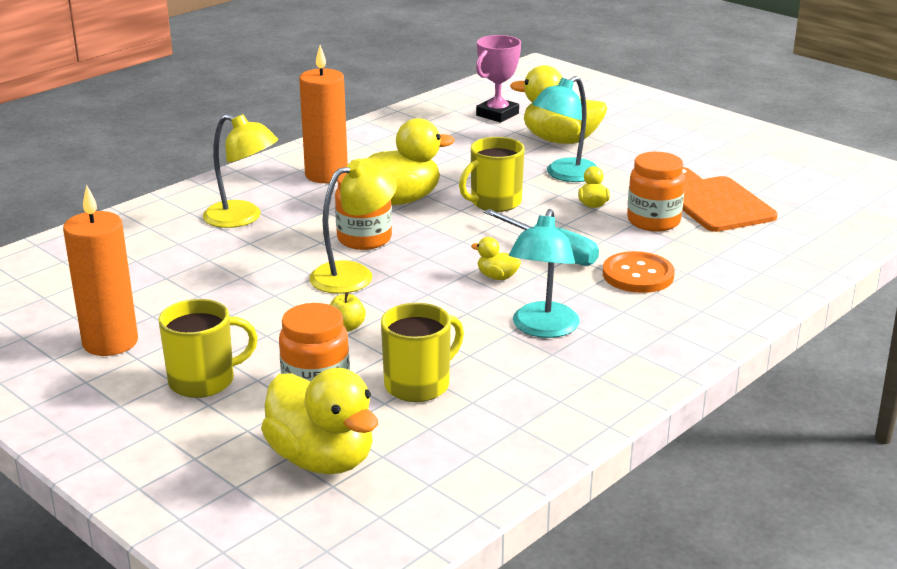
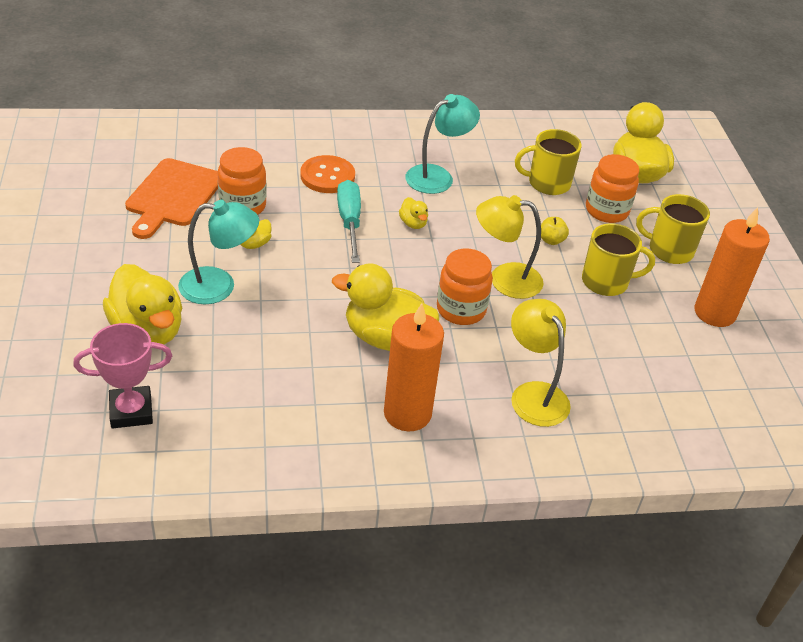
camera: 145 degrees left, 15 degrees up
yellow mug [459,137,525,212] -> yellow mug moved to [582,223,655,296]

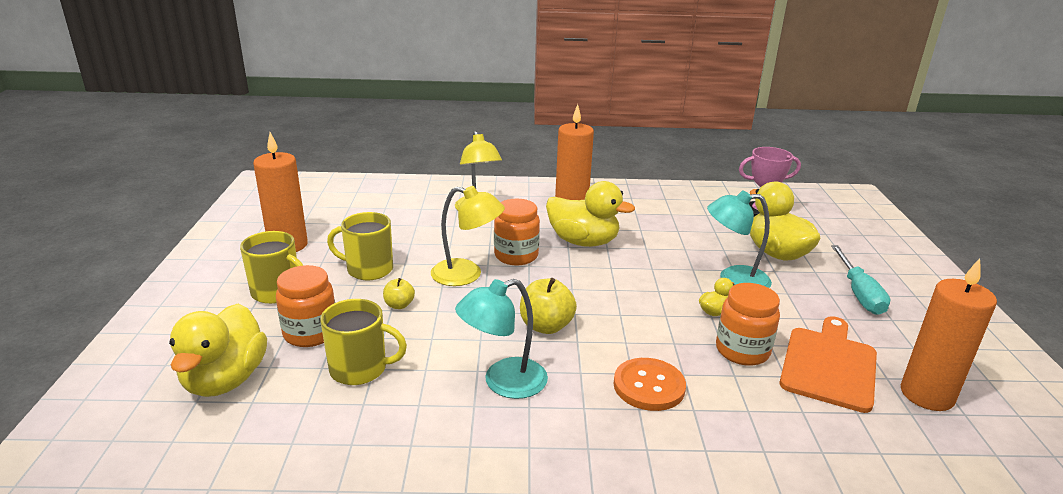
camera: 170 degrees left, 15 degrees down
turquoise screwdriver [337,180,361,263] -> turquoise screwdriver moved to [831,245,890,315]
yellow duck [399,197,428,229] -> yellow apple [520,278,577,334]
none -> orange candle [901,258,997,411]

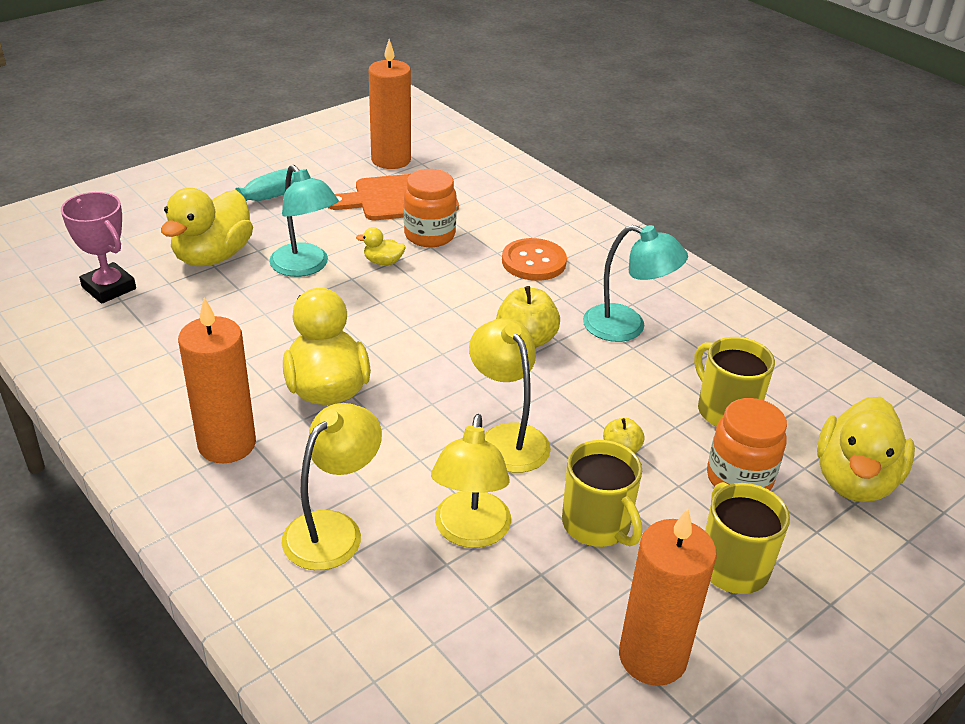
camera: 130 degrees left, 10 degrees up
yellow duck [169,304,267,397] -> yellow duck turned 150 degrees clockwise [817,397,915,502]
orange jar [494,199,540,265] -> none
none -> yellow lamp [431,414,511,548]

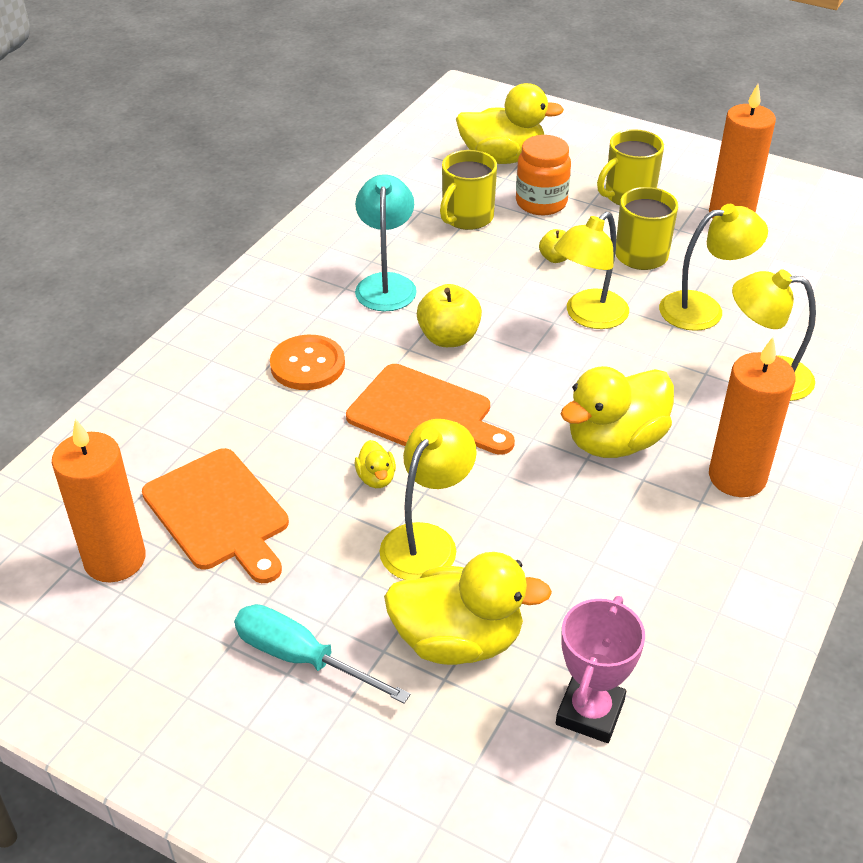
camera: 110 degrees left, 5 degrees up
turquoise lamp [269,165,339,277] -> yellow lamp [380,419,477,580]
orange jar [404,169,457,247] -> none
none -> orange cutting board [346,364,515,455]

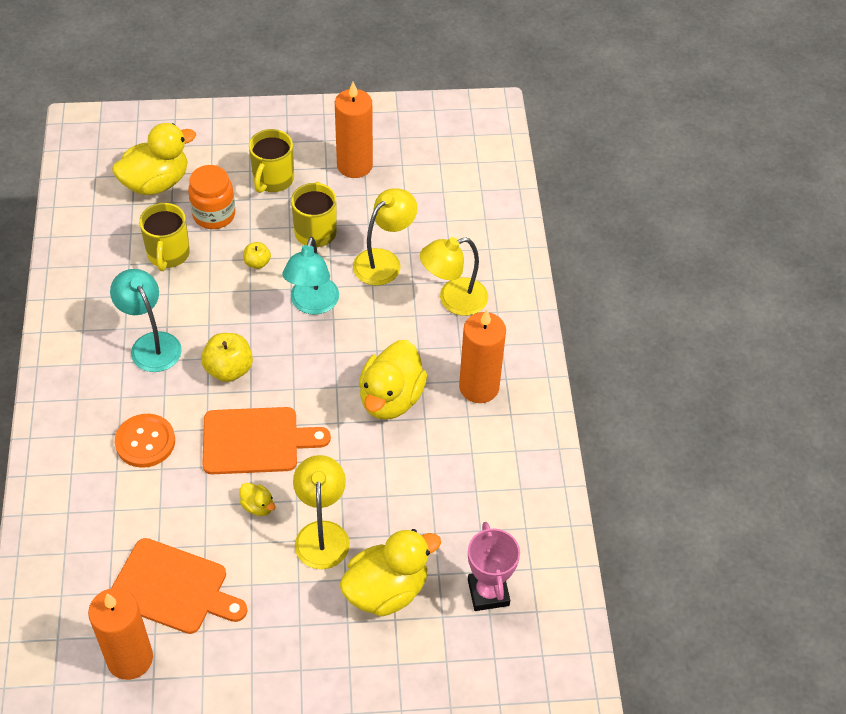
camera: 35 degrees left, 10 degrees up
turquoise screwdriver [234,604,411,704] -> none
yellow lamp [554,212,629,329] -> turquoise lamp [282,237,339,315]

